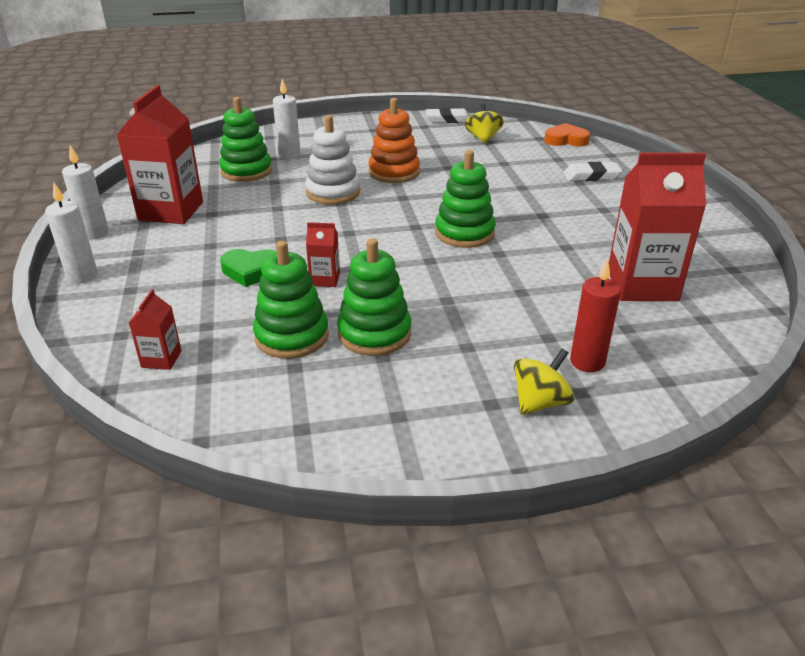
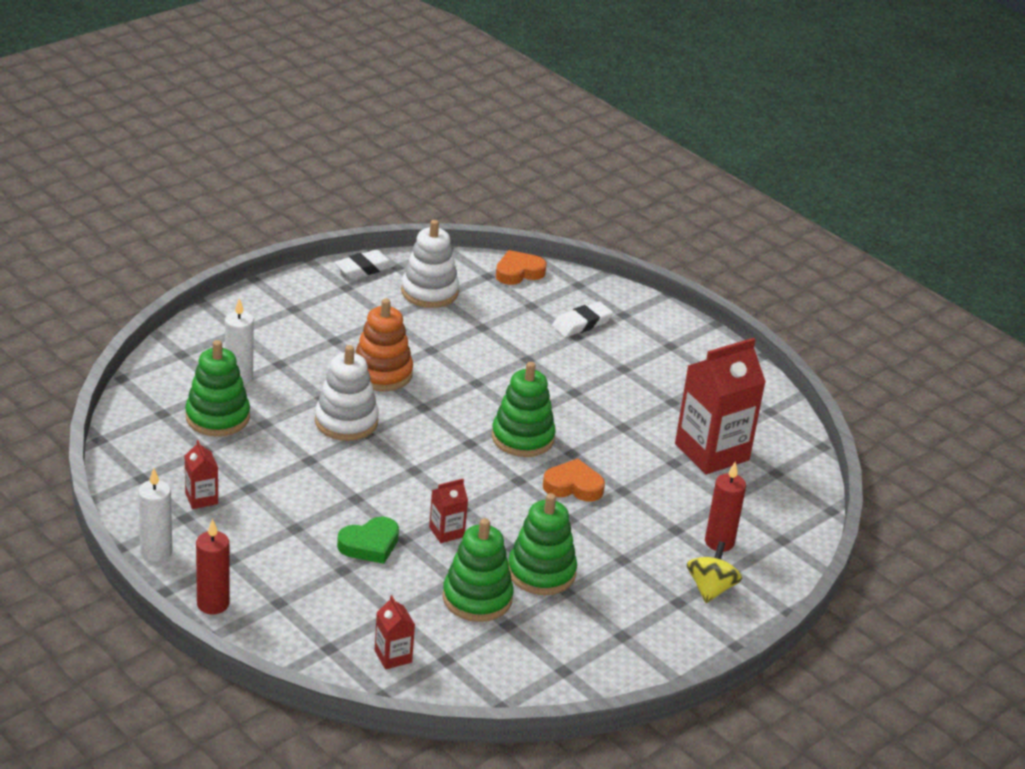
camera: 35 degrees left, 0 degrees up
white candle [45,182,98,284] -> red candle [196,519,229,614]
red carton [117,85,203,224] -> red carton [185,440,218,509], size x0.46
yellow spinning top [465,104,504,144] -> white stacking toy [401,220,459,308]
none -> orange heart [543,459,605,502]

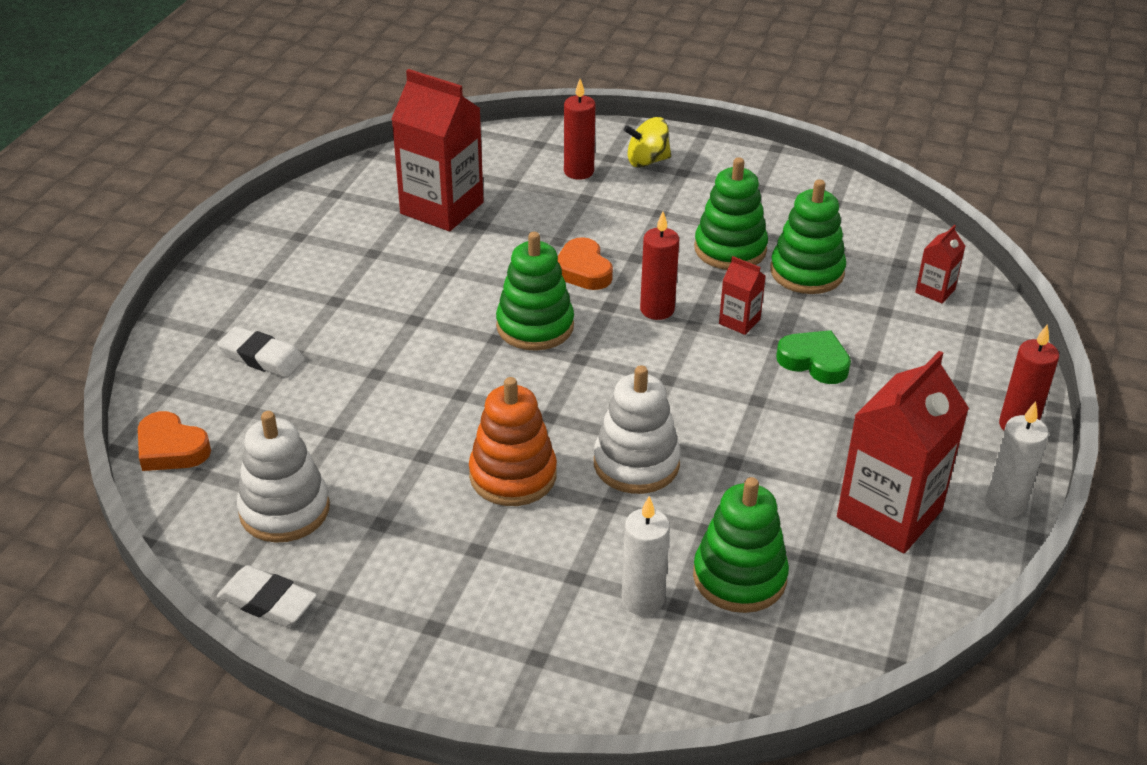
camera: 115 degrees left, 5 degrees up
red carton [185,440,218,509] -> red carton [837,351,969,553], size x2.17
none -> red candle [640,212,679,320]

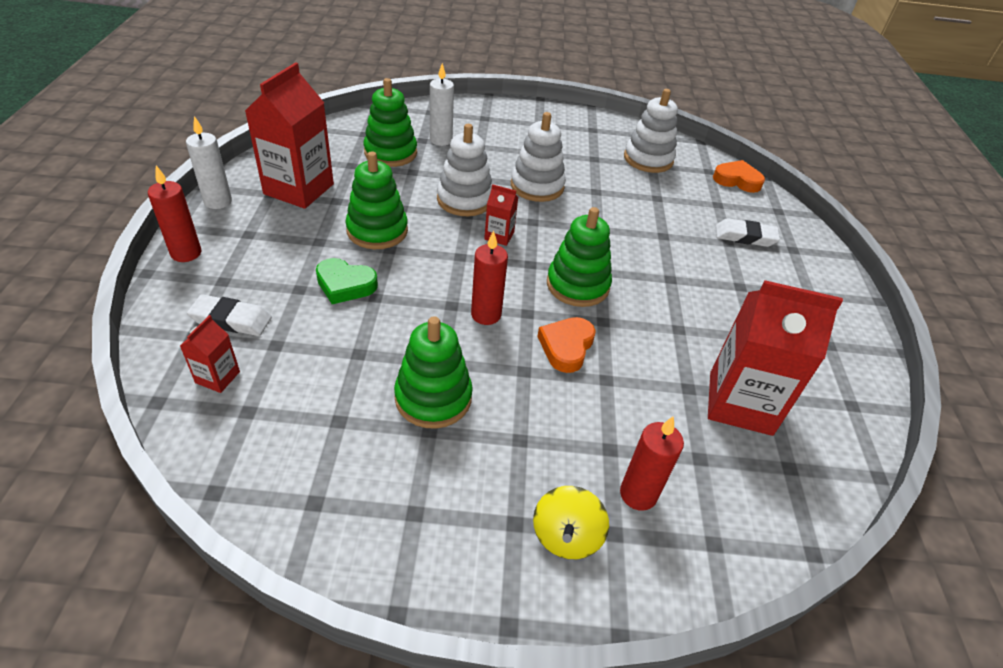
camera: 160 degrees right, 5 degrees up
white eraser [217,565,317,627] -> white eraser moved to [187,294,272,336]
orange stacking toy [469,377,557,506] -> white stacking toy [511,112,566,202]
orange heart [558,237,613,290] -> orange heart turned 120 degrees counterclockwise [537,317,596,373]
yellow spinning top [624,117,671,168] -> yellow spinning top turned 135 degrees clockwise [533,486,609,559]
red carton [719,256,766,335] -> red carton moved to [484,184,518,246]
green stacking toy [770,179,846,294] -> green stacking toy moved to [345,151,408,249]

